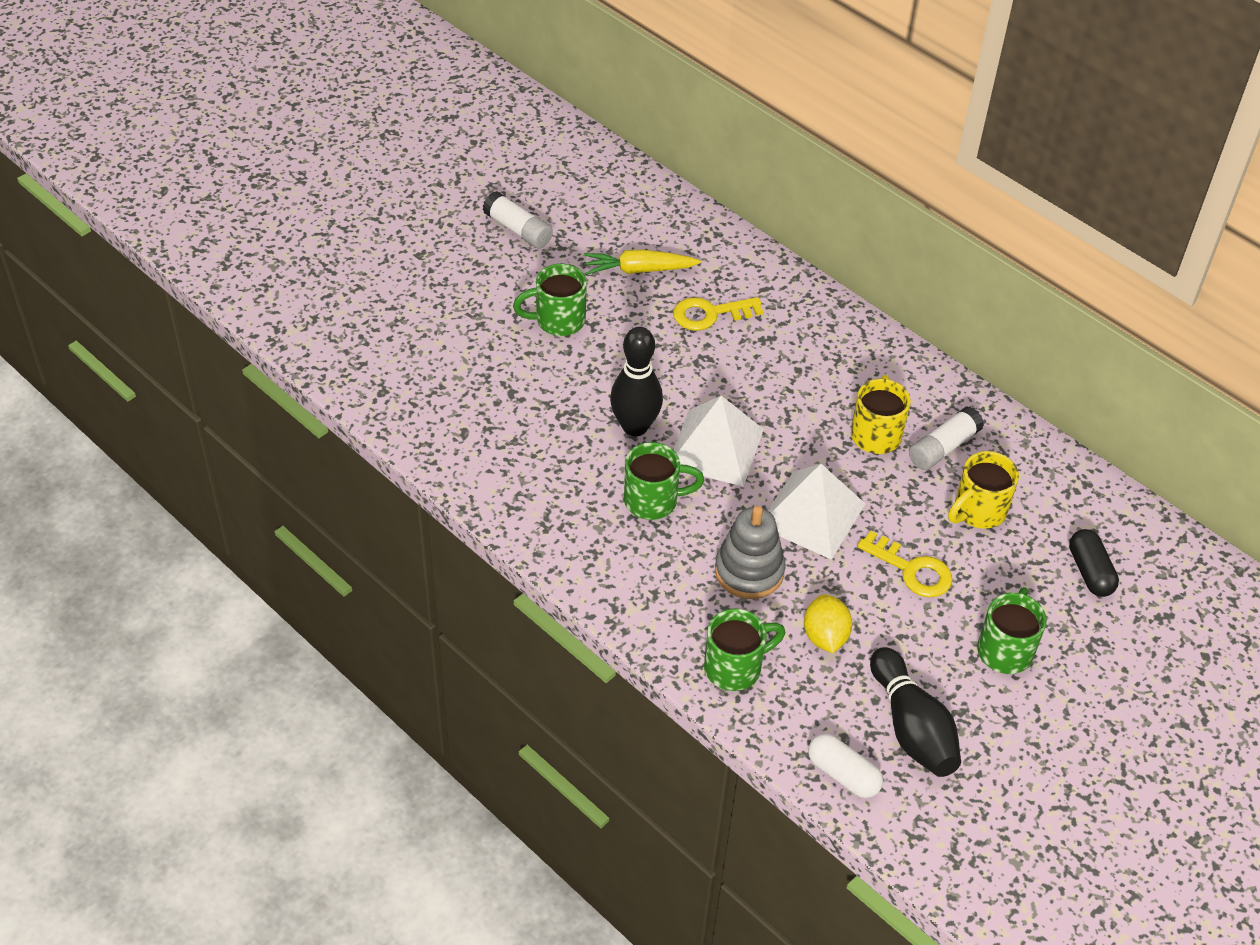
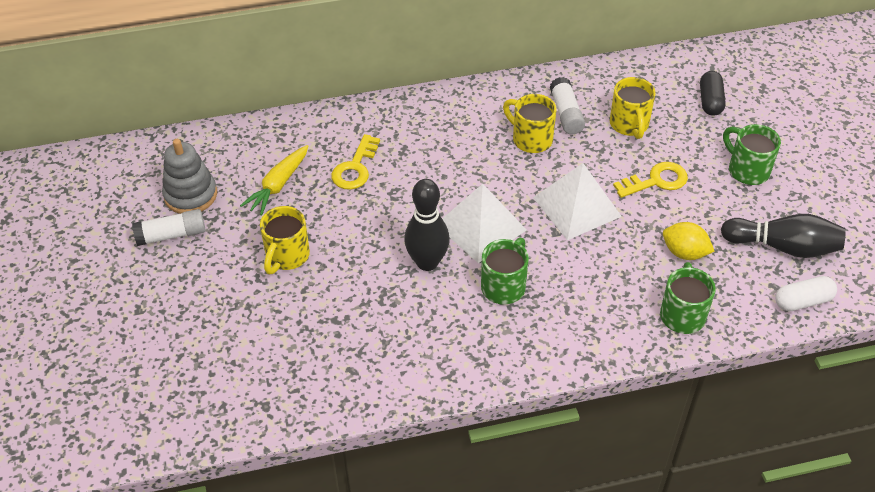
camera: 55 degrees left, 0 degrees up
green mug [513,264,587,336] -> yellow mug [260,206,310,274]
grey stacking toy [715,506,785,599] -> grey stacking toy moved to [162,139,217,214]
black capsule [1069,529,1119,597] -> black capsule turned 75 degrees clockwise [700,71,726,116]

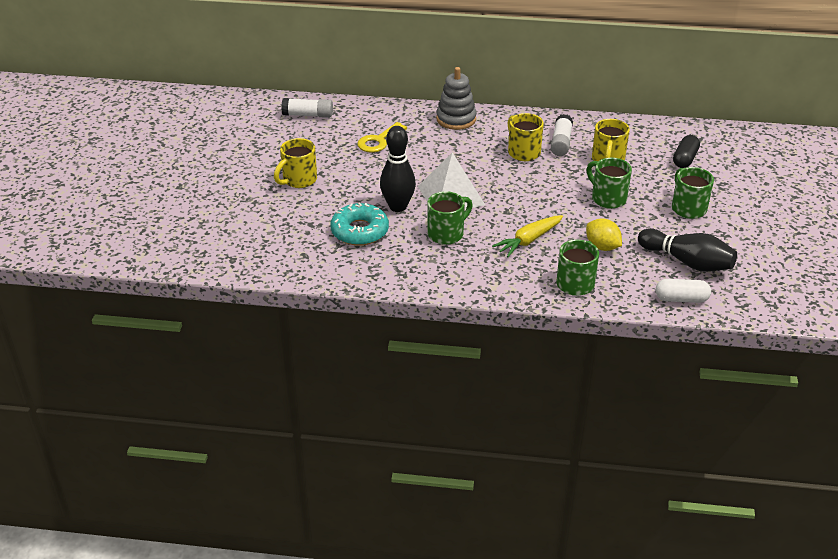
camera: 20 degrees right, 10 degrees down
white glue stick [132,209,205,246] -> white glue stick moved to [281,98,333,118]
grey stacking toy [162,139,217,214] -> grey stacking toy moved to [436,67,476,130]
yellow carrot [240,145,308,215] -> yellow carrot moved to [492,215,563,257]
white pyramid [533,163,622,240] -> none
yellow key [613,162,688,198] -> green mug [586,158,632,209]
none -> turquoise donut [330,203,389,246]

